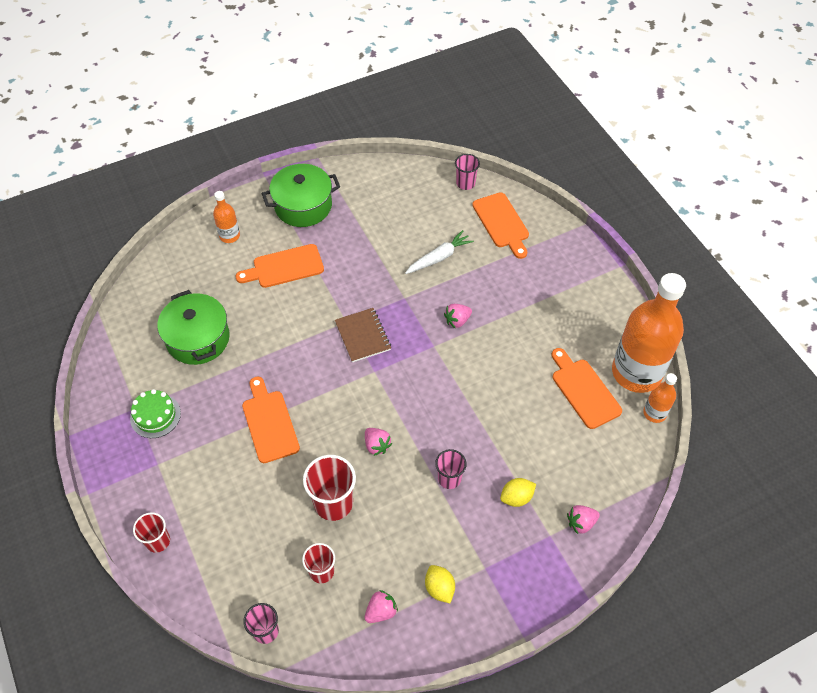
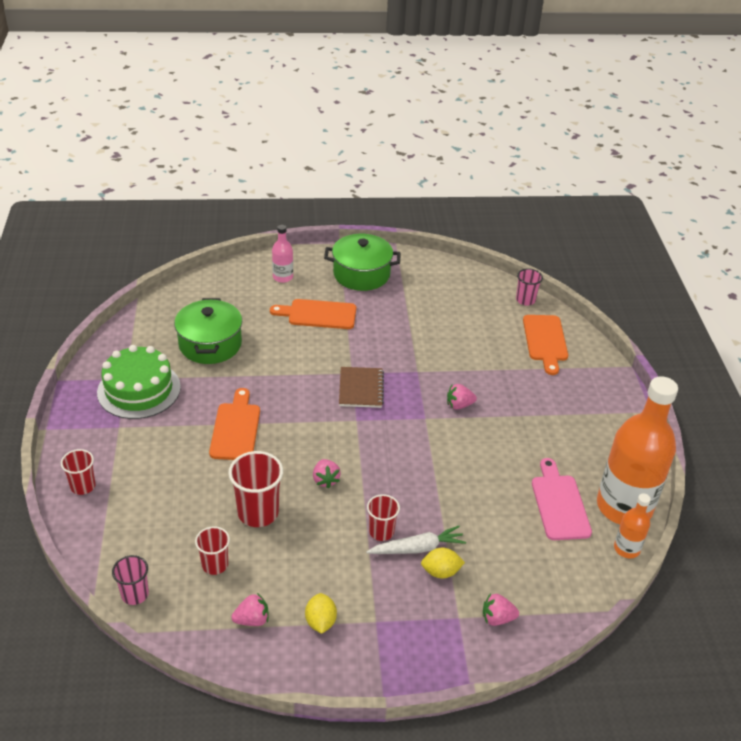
camera: 20 degrees right, 15 degrees down
green cake [130,389,181,438] -> green cake [97,345,181,419], size x1.66
orange bottle [213,191,240,243] -> pink bottle [272,225,293,283]
white carrot [405,230,474,274] -> white carrot moved to [366,526,466,554]
pink cup [435,449,467,489] -> red cup [367,494,400,541]
orange cutting board [552,348,622,429] -> pink cutting board [532,458,592,540]

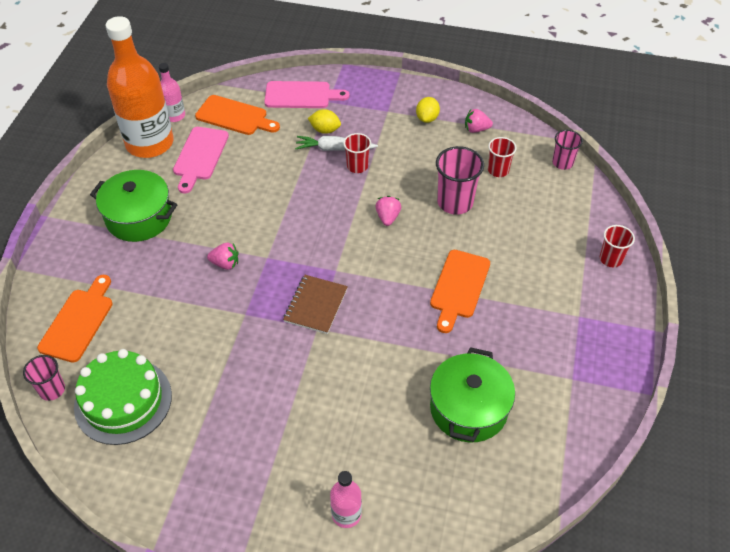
camera: 160 degrees left, 10 degrees up
green cake [97,345,181,419] -> green cake moved to [74,349,172,445]
red cup [228,451,283,527] -> pink cup [436,146,484,215]
orange cutting board [270,299,356,329] -> orange cutting board moved to [195,95,280,135]
green pot [324,234,401,291] -> green pot moved to [90,170,178,242]
pink strawberry [483,593,519,626] -> pink cutting board [264,81,350,108]
orange bottle [614,493,651,559] -> pink bottle [159,63,185,122]

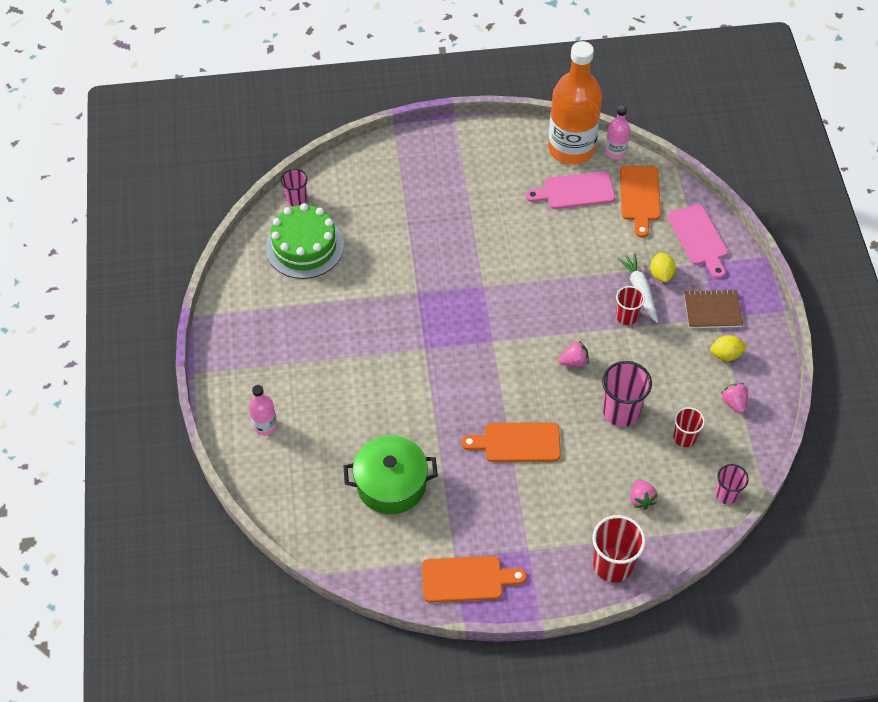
camera: 70 degrees right, 5 degrees up
orange cutting board [37,275,113,363] -> orange cutting board moved to [422,556,527,603]
green pot [90,170,178,242] -> none
pink strawberry [207,243,239,270] -> pink strawberry moved to [630,479,658,510]
brown notebook [283,275,348,334] -> brown notebook moved to [684,289,743,328]
red cup [600,225,635,267] -> red cup [592,515,646,583], size x1.64

